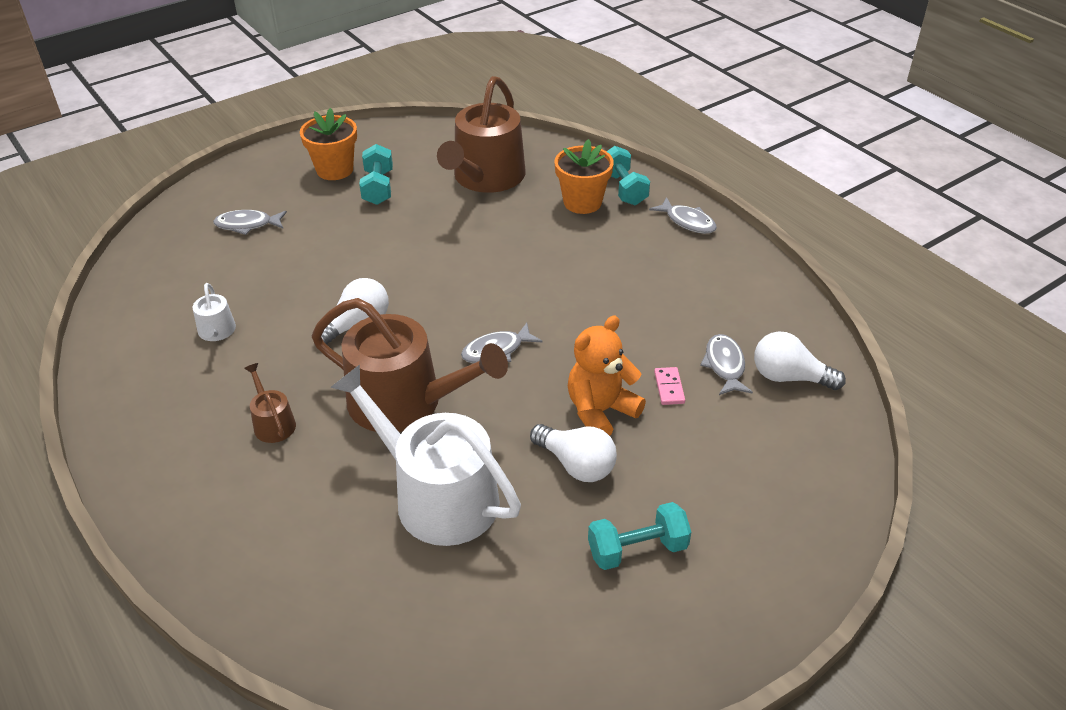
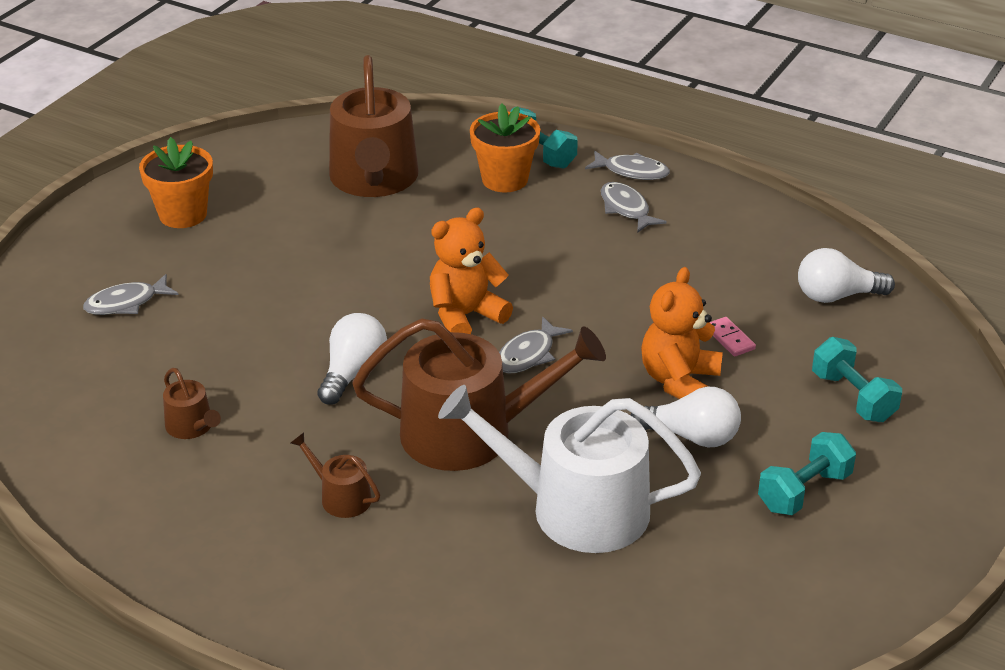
camera: 25 degrees left, 5 degrees down
white watering can [193,283,236,341] -> brown watering can [163,368,221,439]
turquoise dumbbell [359,144,393,205] -> turquoise dumbbell moved to [812,337,902,422]
grey fish [700,334,753,395] -> grey fish moved to [601,182,667,233]
none -> orange teddy bear [430,208,513,334]

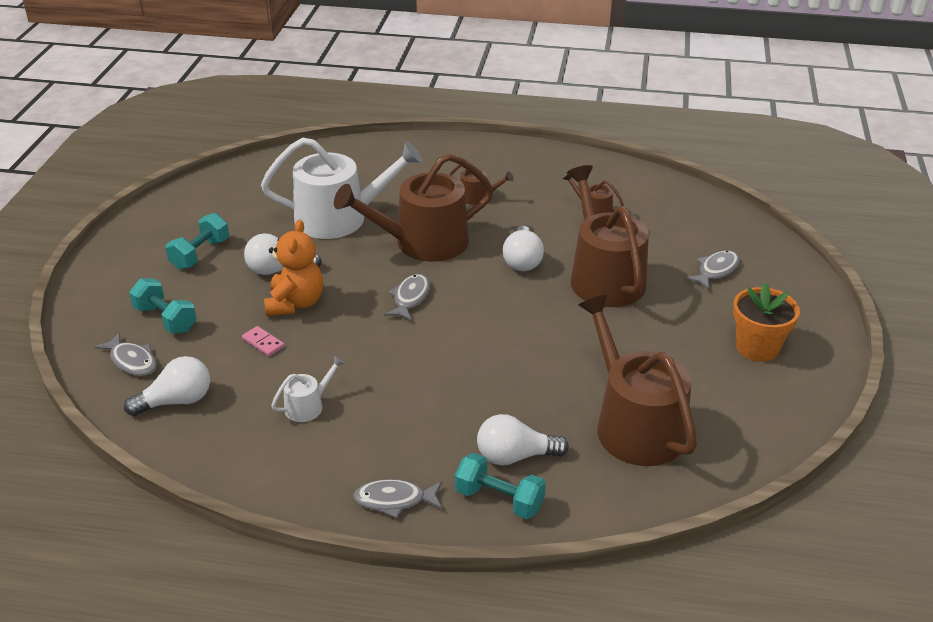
camera: 160 degrees right, 0 degrees up
orange teddy bear [430,208,513,334] -> none
orange flower pot [470,104,540,192] -> white light bulb [477,414,569,466]
grey fish [601,182,667,233] -> grey fish moved to [94,332,157,376]
none -> white watering can [271,356,345,422]
none -> brown watering can [567,165,649,307]

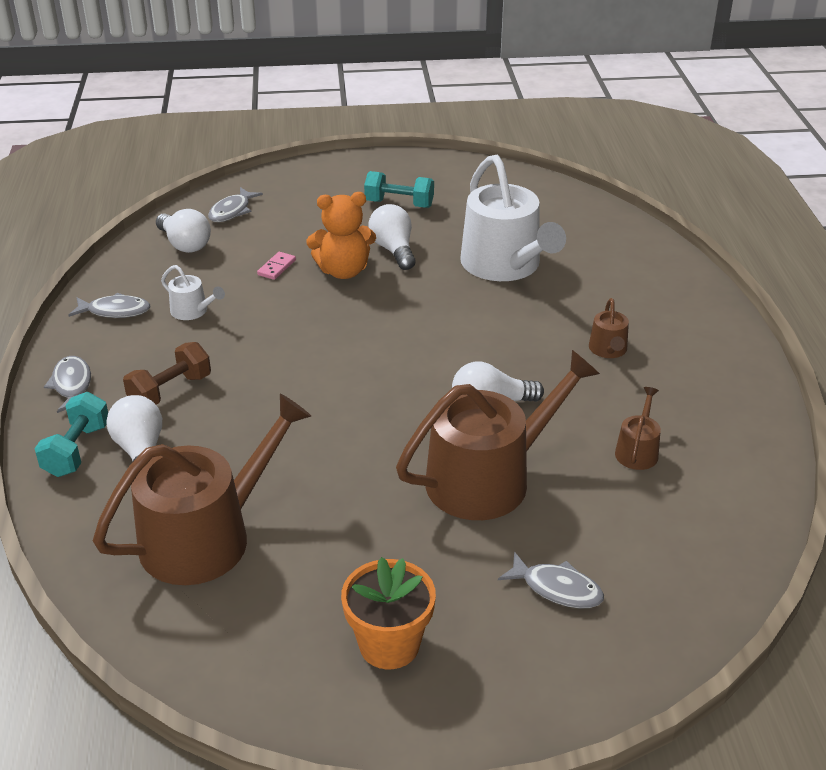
camera: 75 degrees right, 0 degrees up
turquoise dumbbell [129,278,197,333] -> none
brown watering can [334,153,494,262] -> none
grey fish [384,274,430,321] -> grey fish moved to [68,293,150,318]
none -> brown dumbbell [123,342,211,405]

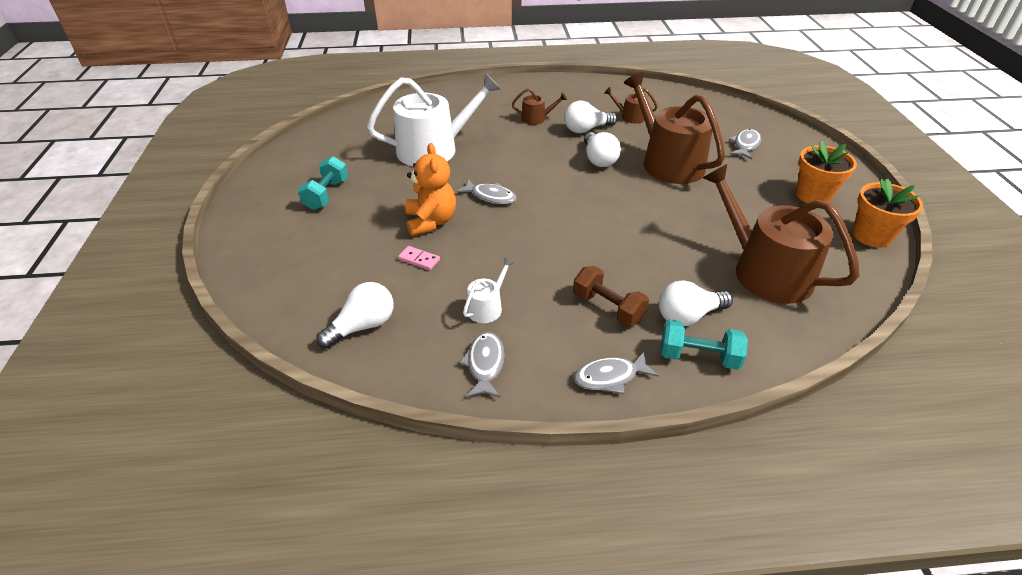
camera: 90 degrees left, 5 degrees up
grey fish [208,187,263,222] -> grey fish moved to [456,179,517,204]
white light bulb [368,204,416,270] -> white light bulb moved to [564,101,617,133]
none -> orange flower pot [853,178,923,248]

